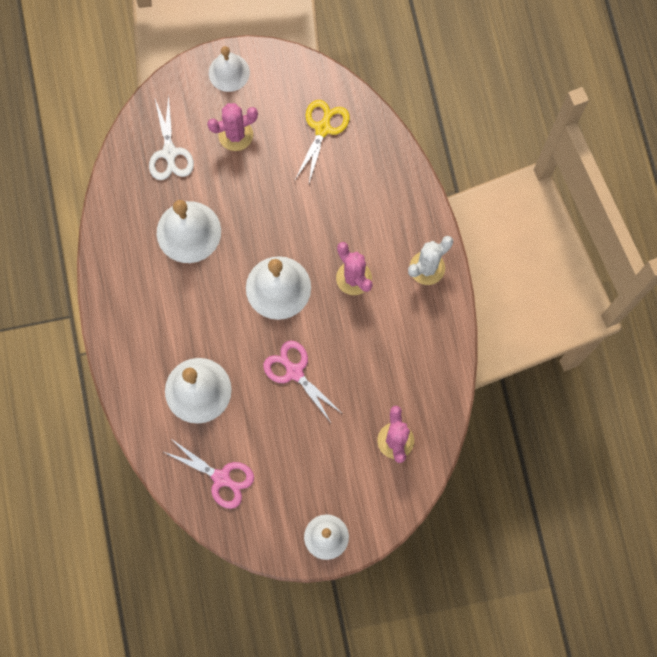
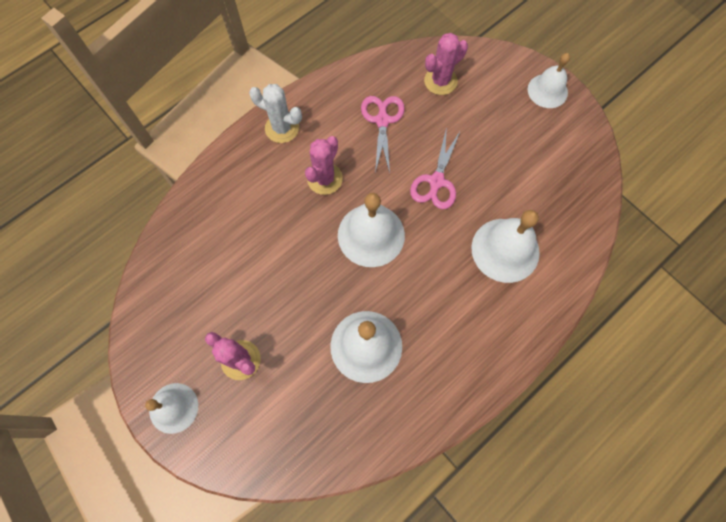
camera: 120 degrees left, 5 degrees down
white scissors [149,95,194,180] -> none
pink scissors [162,440,254,509] -> pink scissors moved to [361,96,405,173]
yellow scissors [295,100,350,183] -> none

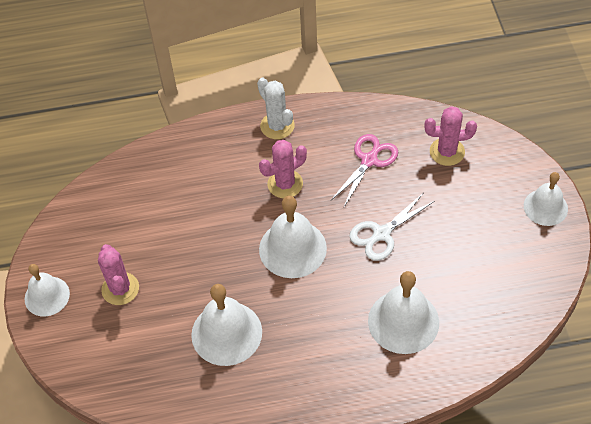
camera: 35 degrees right, 15 degrees down
pink scissors [410,127,461,209] -> white scissors [349,193,434,261]

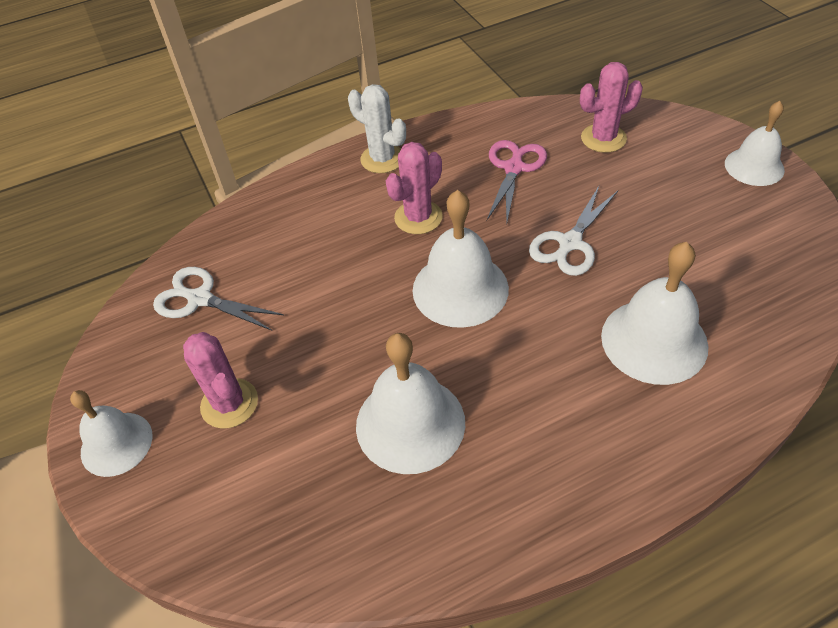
camera: 15 degrees left, 5 degrees down
none -> white scissors [153,267,284,331]

